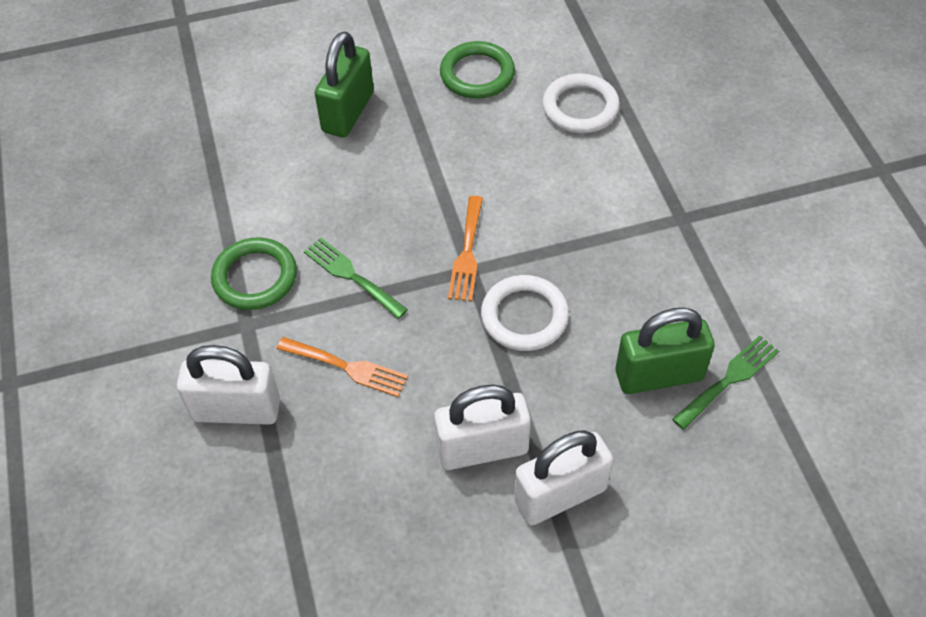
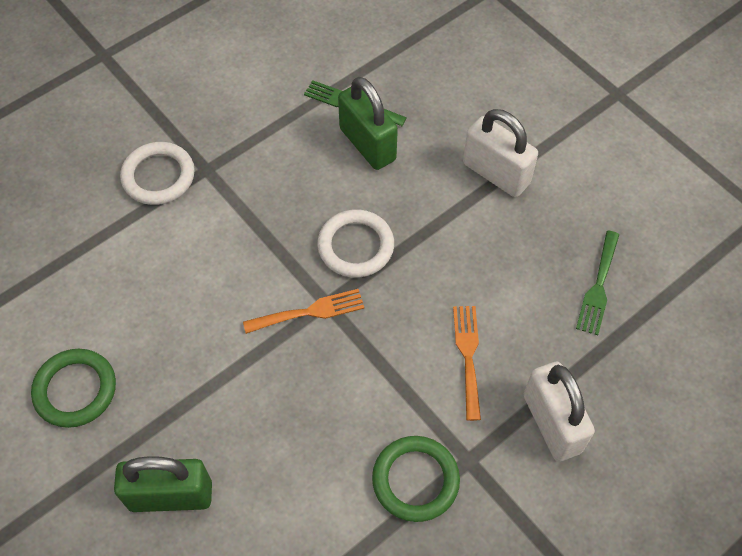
camera: 115 degrees left, 5 degrees up
green fork [304,237,408,319] -> green fork moved to [576,231,619,335]
white padlock [434,385,531,470] -> none
white ring [542,73,620,133] -> white ring moved to [120,142,195,205]

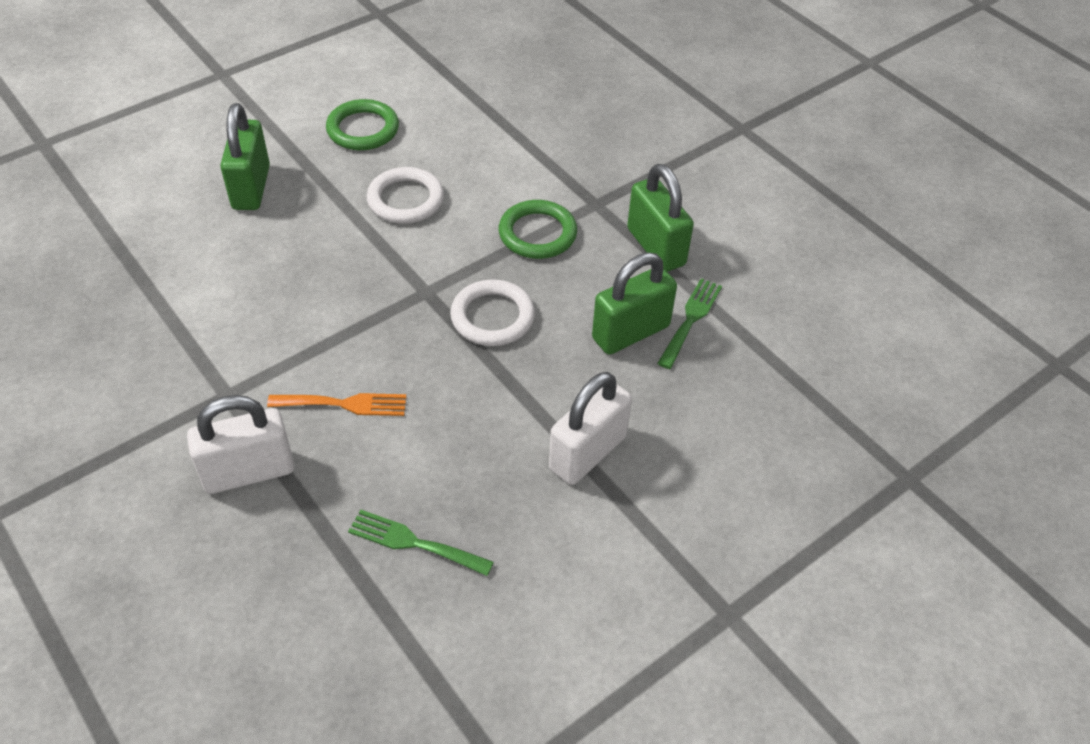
camera: 90 degrees right, 10 degrees down
white ring [120,142,195,205] -> white ring moved to [367,167,444,224]
orange fork [243,289,364,334] -> none
green ring [372,436,460,522] -> green ring moved to [499,200,577,259]
none -> green padlock [627,164,694,272]

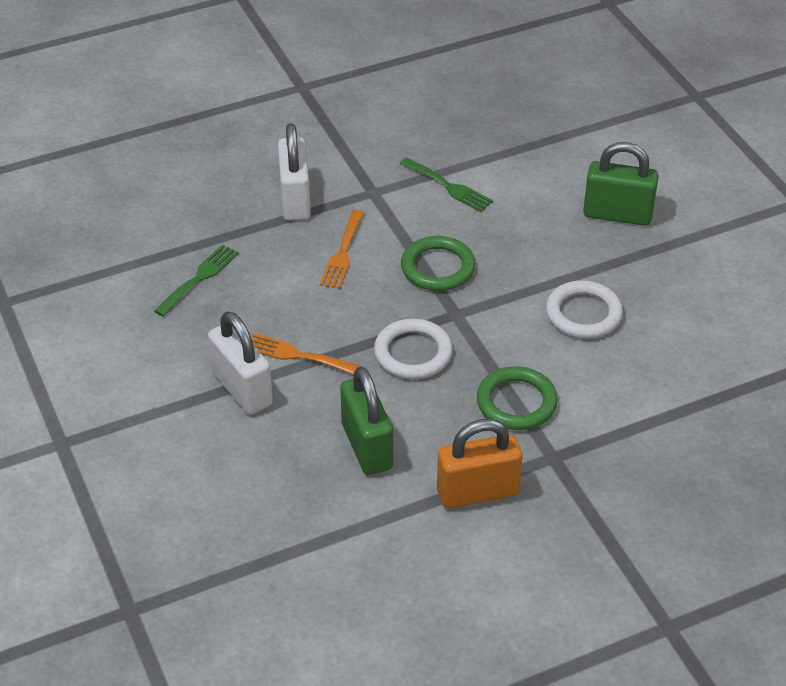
camera: 105 degrees right, 5 degrees down
green ring [326,99,399,150] -> green ring moved to [401,236,476,291]
green padlock [627,164,694,272] -> orange padlock [437,419,522,509]
green fork [657,278,722,369] -> green fork moved to [400,157,493,212]
none -> orange fork [251,333,362,375]

